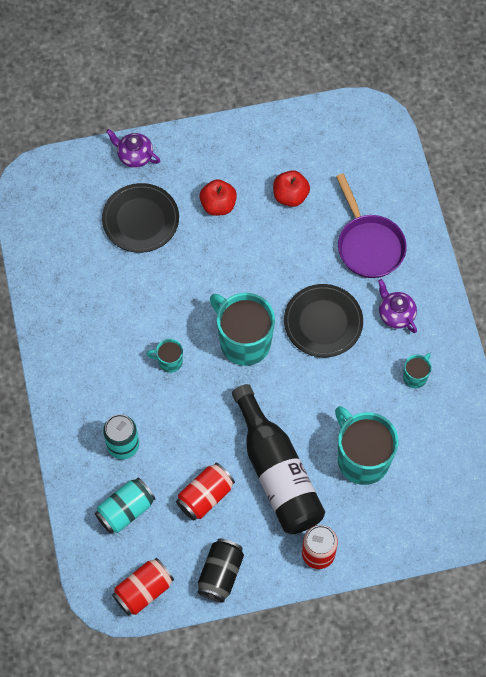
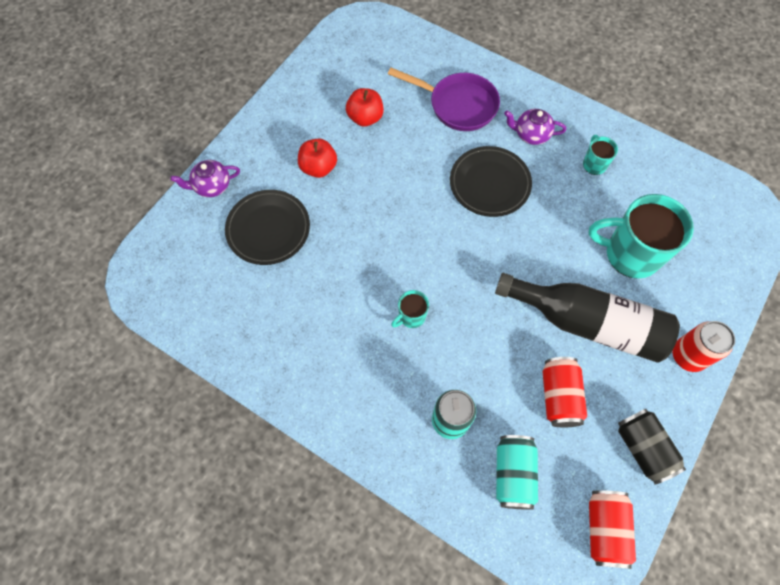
camera: 45 degrees left, 0 degrees up
turquoise mug [210,293,275,366] -> none

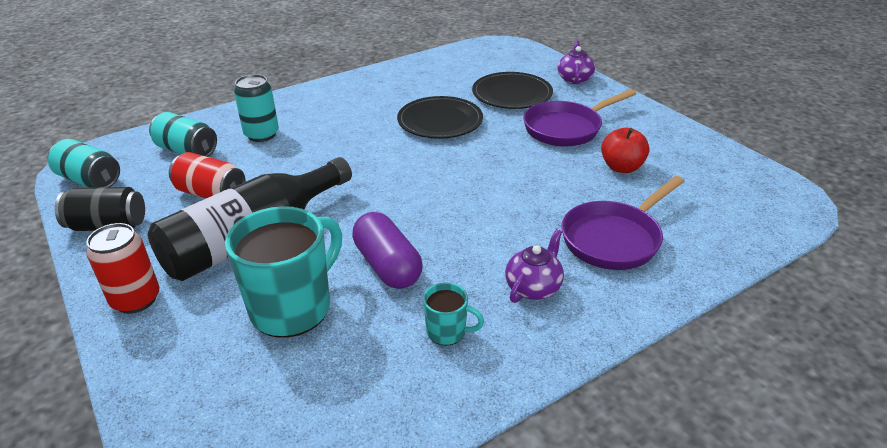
camera: 115 degrees right, 30 degrees down
red apple [298,138,337,178] -> purple pan [523,89,636,146]
turquoise mug [391,290,429,328] -> none
black plate [450,146,532,217] -> black plate moved to [397,96,483,139]
red can [589,490,636,569] -> turquoise can [48,139,120,188]
none -> purple capsule [352,212,422,289]

